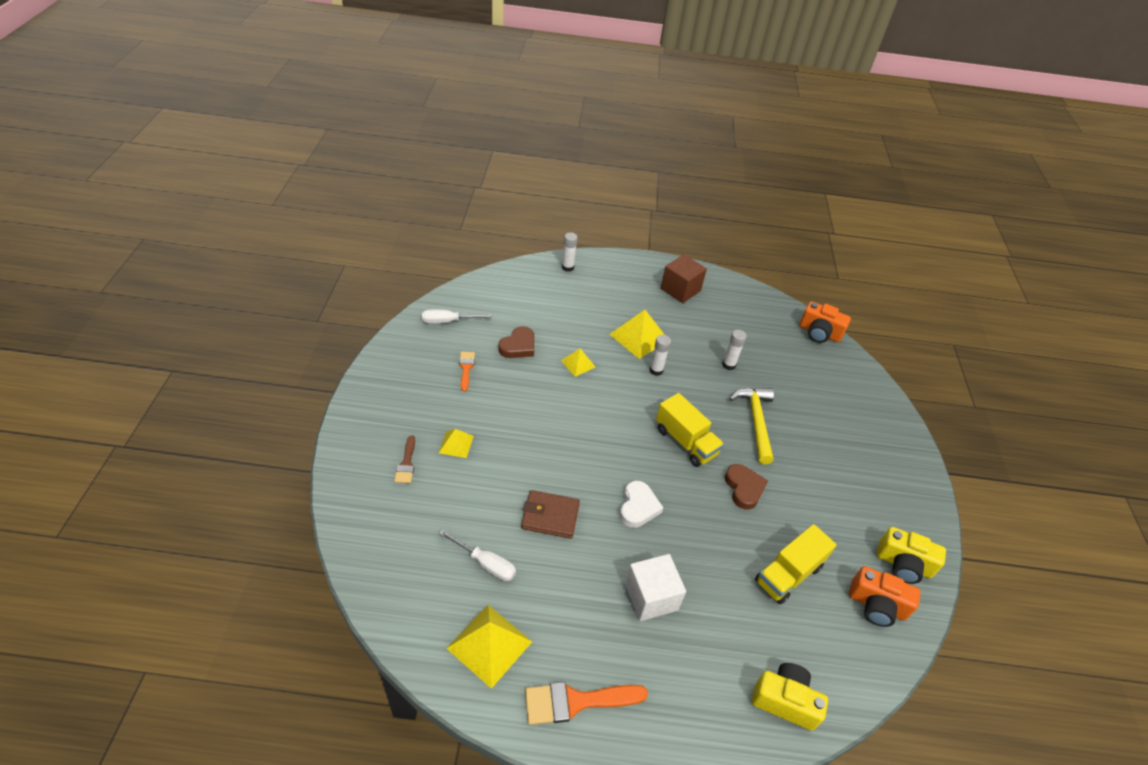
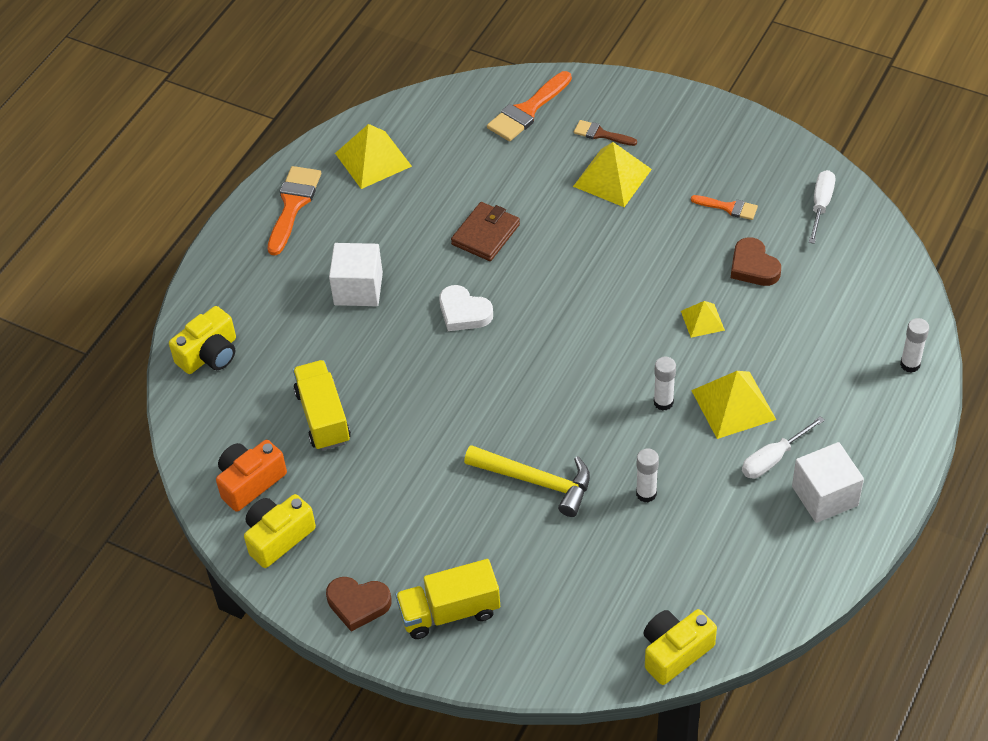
camera: 120 degrees right, 5 degrees up
white screwdriver [438,529,516,581] -> white screwdriver moved to [742,416,825,478]
yellow pyramid [439,429,474,458] -> yellow pyramid [573,142,652,207], size x1.76
yellow truck [656,393,724,467] -> yellow truck moved to [396,559,500,639]
brown cube [661,254,707,303] -> white cube [792,442,864,523]
brown heart [725,464,768,510] -> brown heart moved to [326,577,392,632]
orange camera [799,301,851,343] -> yellow camera [644,609,717,685]
none -> orange brush [487,71,572,141]

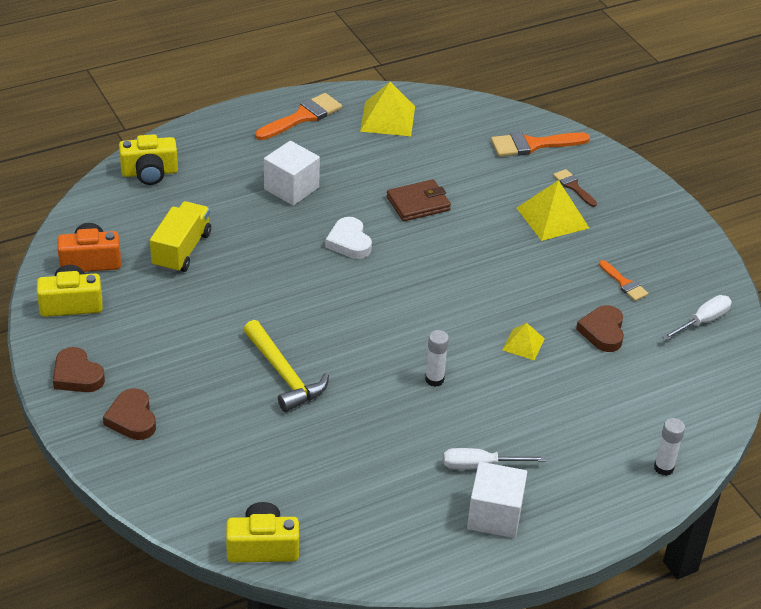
camera: 30 degrees right, 10 degrees down
yellow truck [396,559,500,639] -> brown heart [103,388,156,440]
white glue stick [636,448,659,503] -> none
yellow pyramid [691,371,776,439] -> none

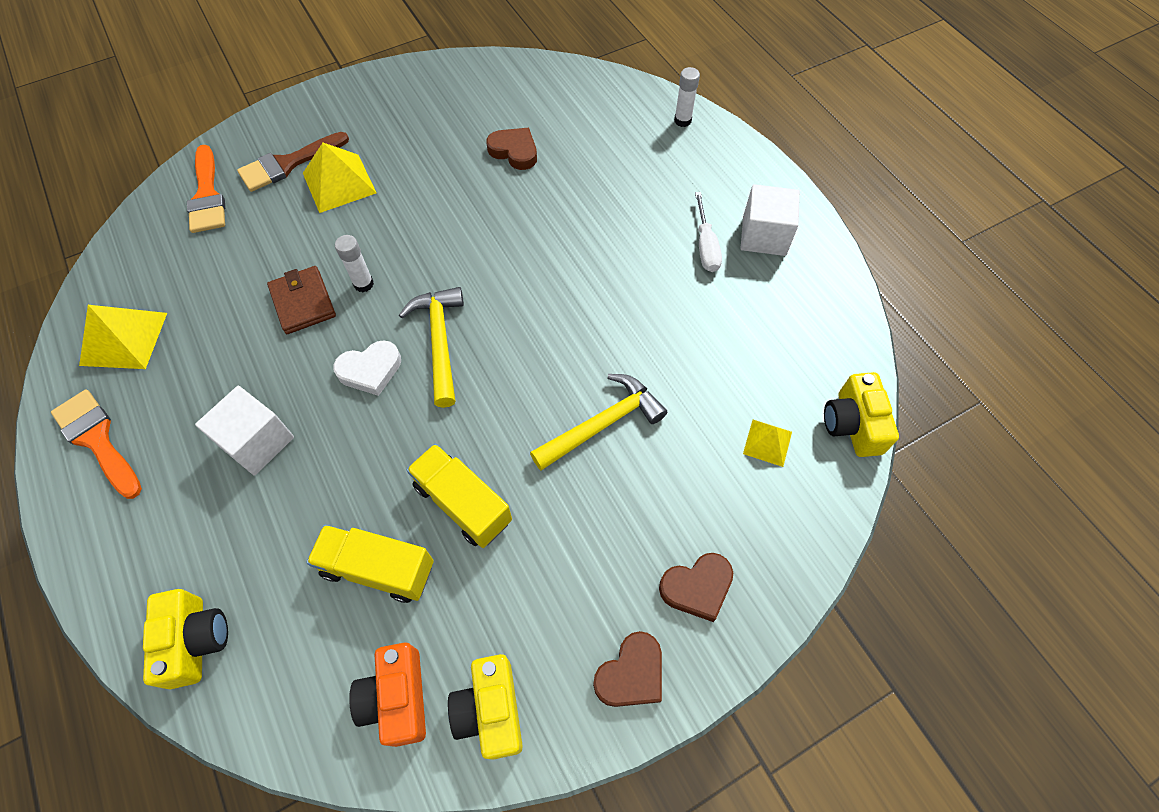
camera: 90 degrees left, 20 degrees up
white glue stick [425,330,449,387] -> white glue stick moved to [335,235,374,292]
yellow pyramid [502,323,545,360] -> yellow pyramid moved to [743,420,792,467]
brown brush [553,169,597,207] -> brown brush [237,132,349,192], size x1.73
brown heart [576,305,624,352] -> brown heart turned 150 degrees counterclockwise [486,128,537,170]
orange brush [599,260,649,301] -> none
white screwdriver [662,295,732,340] -> none
none -> yellow hammer [399,287,464,408]
none -> yellow truck [406,443,512,548]

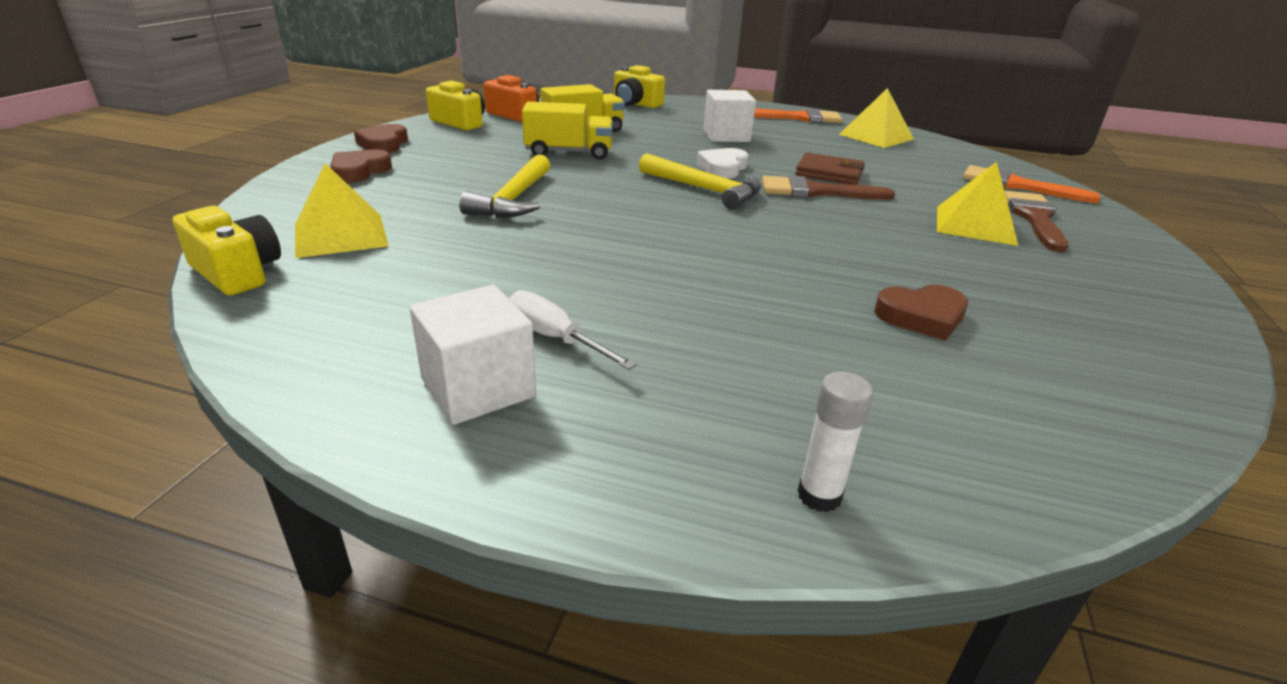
camera: 135 degrees right, 30 degrees down
white glue stick [335,235,374,292] -> brown brush [762,175,895,200]
yellow pyramid [743,420,792,467] -> yellow pyramid [295,163,388,258], size x1.76

